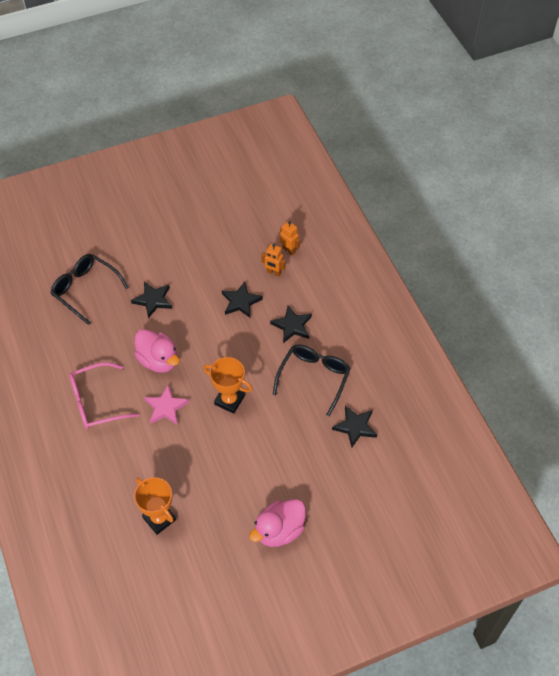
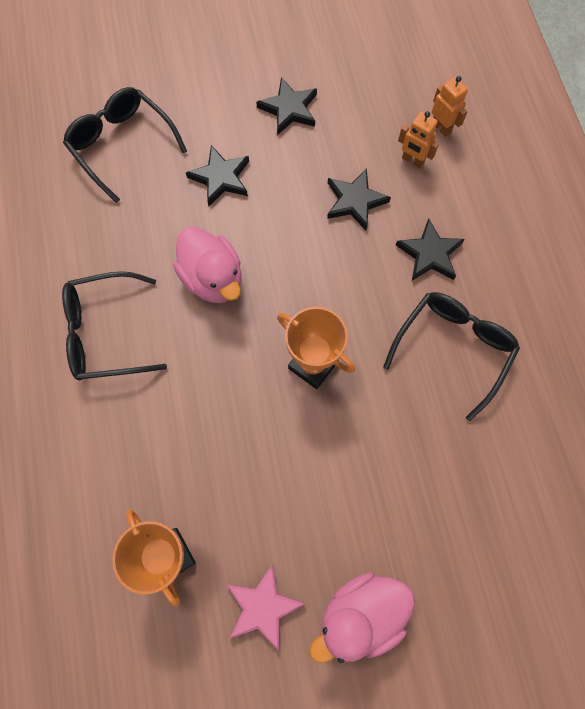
camera: 10 degrees right, 15 degrees up
pink glasses [69,362,139,429] -> black glasses [62,271,167,380]
pink star [144,385,189,425] -> pink star moved to [227,564,305,651]
black star [332,406,377,447] -> black star moved to [257,77,317,135]

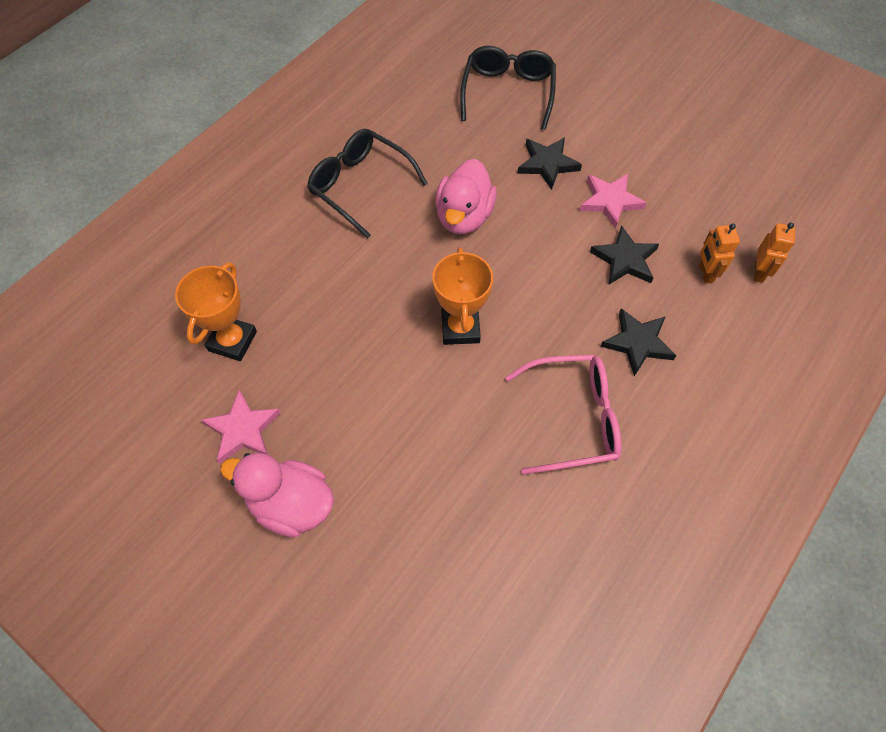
camera: 50 degrees right, 10 degrees down
black star [257,77,317,135] -> none
black glasses [383,292,520,421] -> pink glasses [505,355,621,475]
none -> pink star [580,174,647,229]

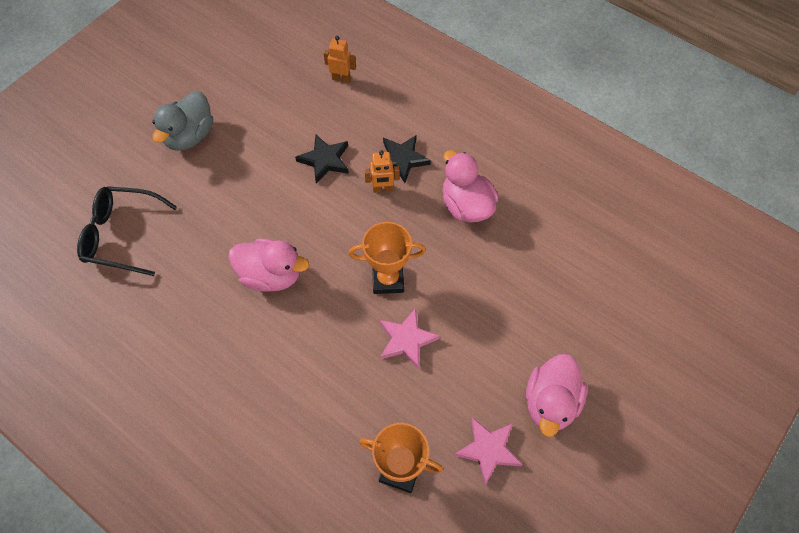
camera: 90 degrees left, 0 degrees up
black glasses [307,129,428,239] -> none
pink glasses [505,355,621,475] -> pink duck [443,150,498,222]
black star [517,137,582,190] -> none
pink star [580,174,647,229] -> pink star moved to [380,308,440,369]
orange robot [699,223,740,283] -> orange robot moved to [364,150,400,193]
none -> grey duck [152,91,213,151]

